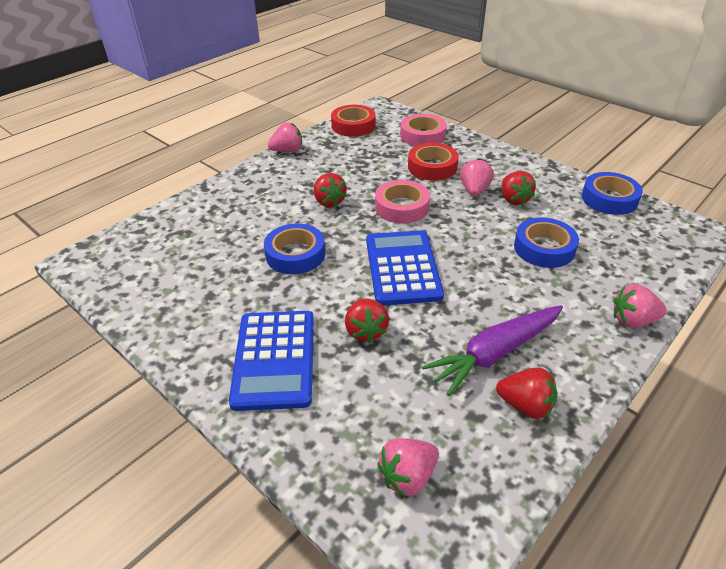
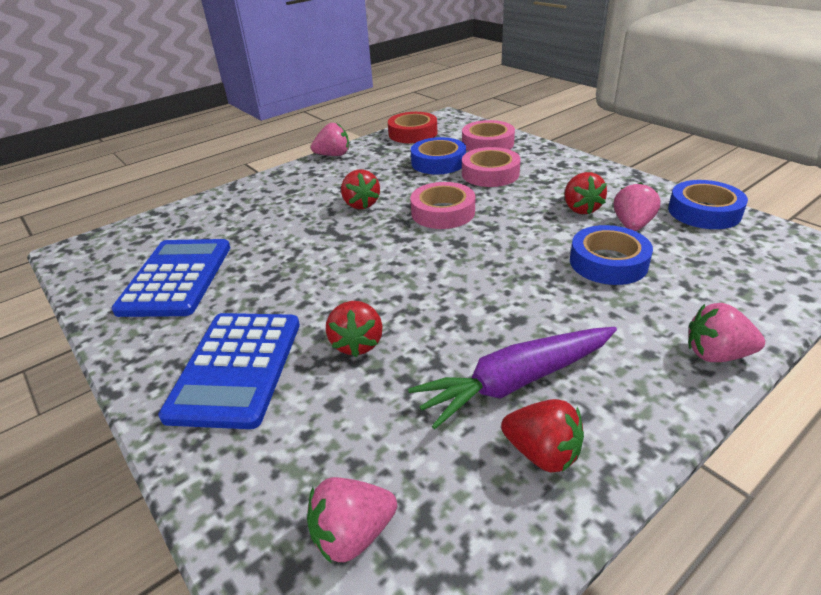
camera: 10 degrees right, 5 degrees down
blue tape [264,224,325,274] -> blue tape moved to [411,137,466,175]
blue calculator [366,230,444,306] -> blue calculator moved to [112,239,230,317]
red tape [408,143,459,181] -> pink tape [462,147,521,187]
pink strawberry [460,159,494,196] -> pink strawberry moved to [614,182,661,231]

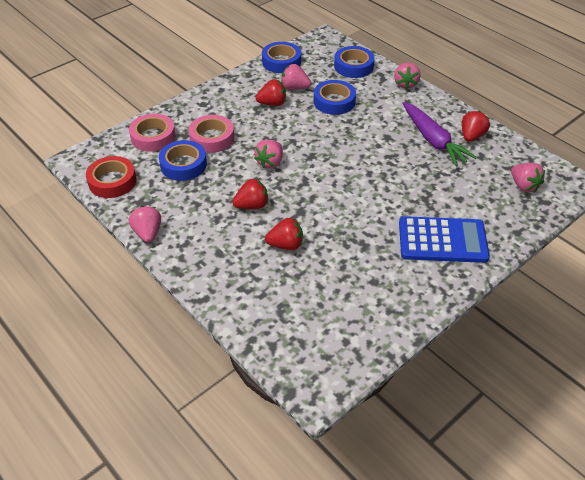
camera: 95 degrees left, 10 degrees up
blue calculator [112,239,230,317] -> none
red strawberry [326,301,383,357] -> red strawberry moved to [265,218,303,250]
pink tape [410,182,475,229] -> pink strawberry [254,140,283,168]
none -> blue tape [334,46,375,78]

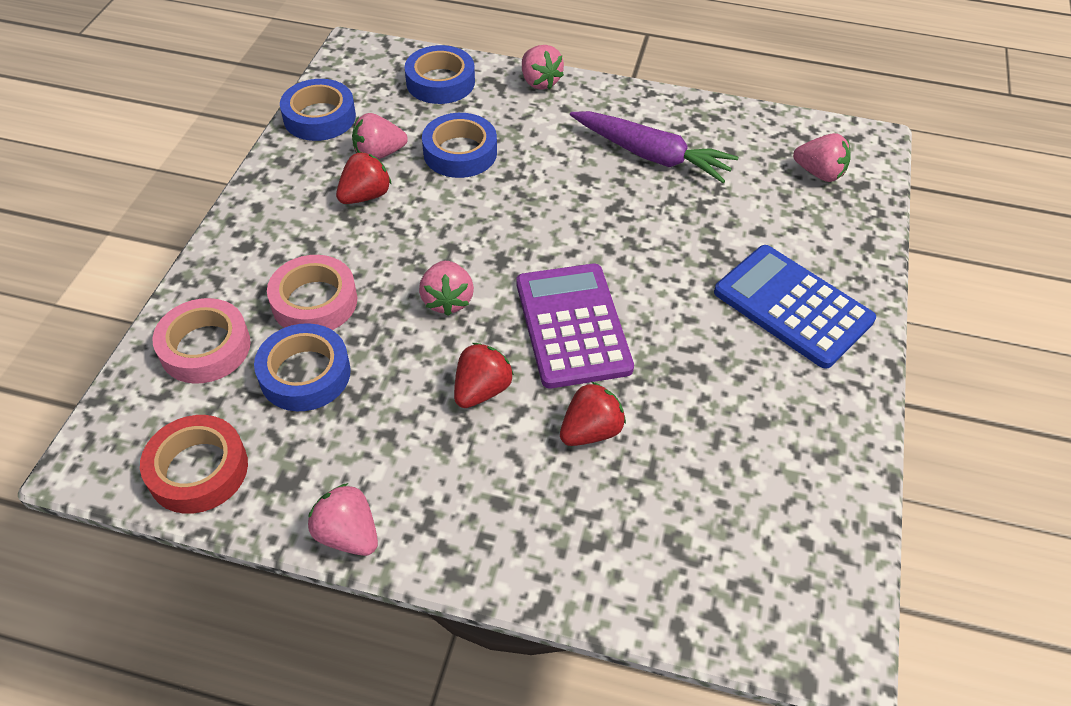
camera: 35 degrees left, 5 degrees up
blue calculator [399,216,490,263] -> blue calculator turned 105 degrees counterclockwise [714,245,876,369]
red strawberry [462,111,490,142] -> none
none -> purple calculator [517,264,634,389]

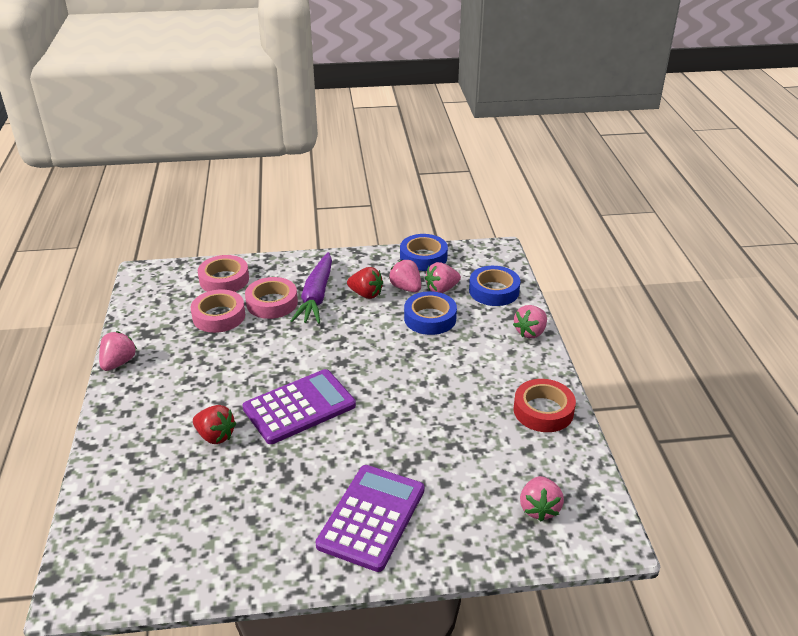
camera: 70 degrees right, 15 degrees down
red tape [140,415,248,514] -> red tape moved to [513,379,576,432]
blue tape [254,323,351,411] -> pink tape [191,289,245,333]
pink strawberry [419,261,474,316] -> pink strawberry moved to [425,262,461,293]
red strawberry [454,343,514,408] -> none
purple carrot [570,111,738,183] -> purple carrot moved to [291,252,332,324]
blue calculator [714,245,876,369] -> purple calculator [315,465,425,572]

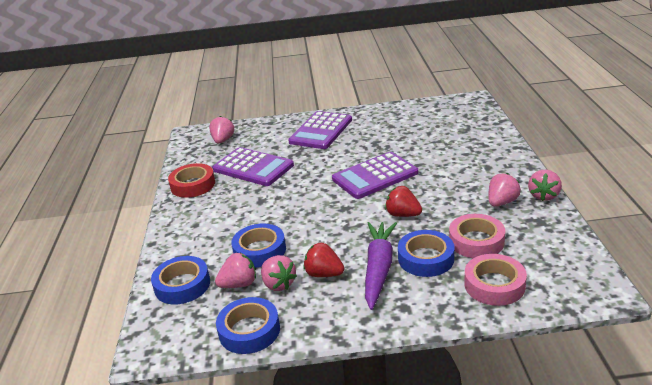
camera: 175 degrees left, 5 degrees down
red strawberry [193,405,236,444] -> red strawberry moved to [385,186,422,217]
pink tape [245,277,298,319] -> blue tape [398,230,454,277]
pink strawberry [513,305,547,338] -> pink strawberry moved to [488,173,521,207]
none -> purple calculator [213,147,294,186]

